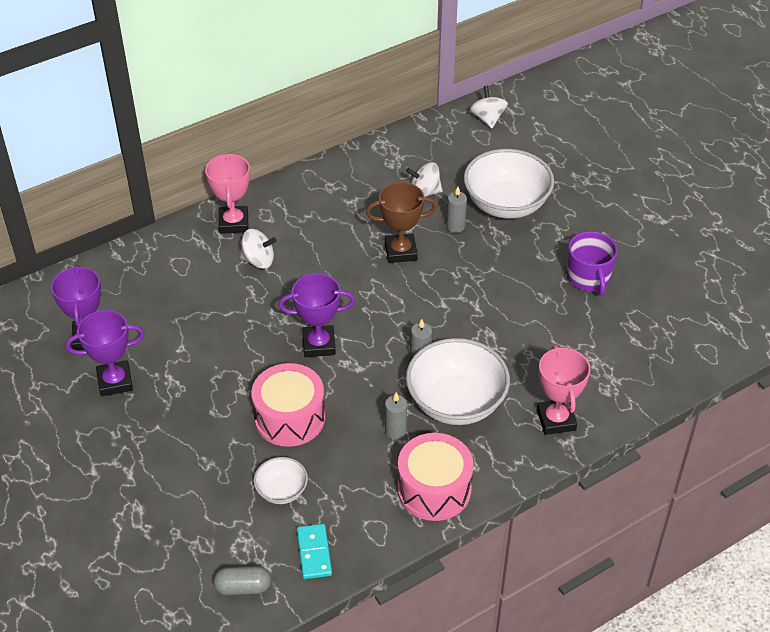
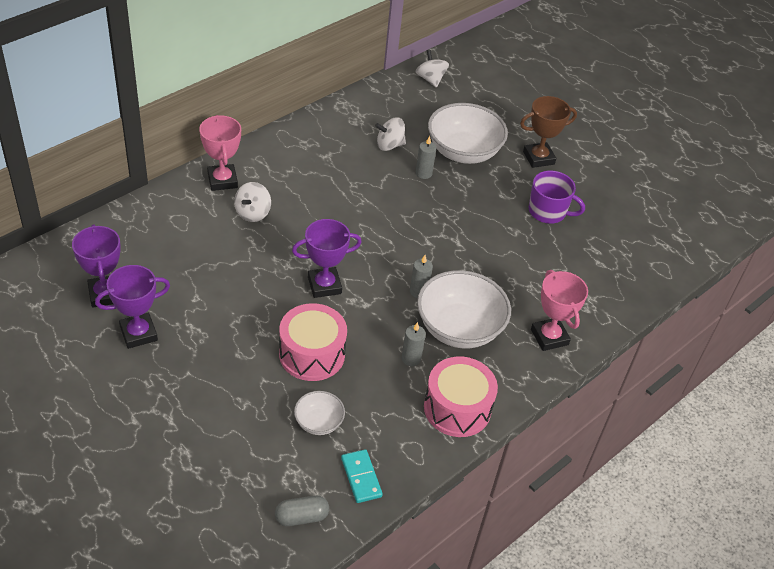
camera: 15 degrees left, 0 degrees up
white spinning top [240,229,277,269] -> white spinning top turned 120 degrees clockwise [234,182,271,222]
brown trophy [366,182,437,263] -> brown trophy moved to [520,96,577,168]
purple mug [567,231,618,295] -> purple mug turned 45 degrees counterclockwise [529,170,585,224]

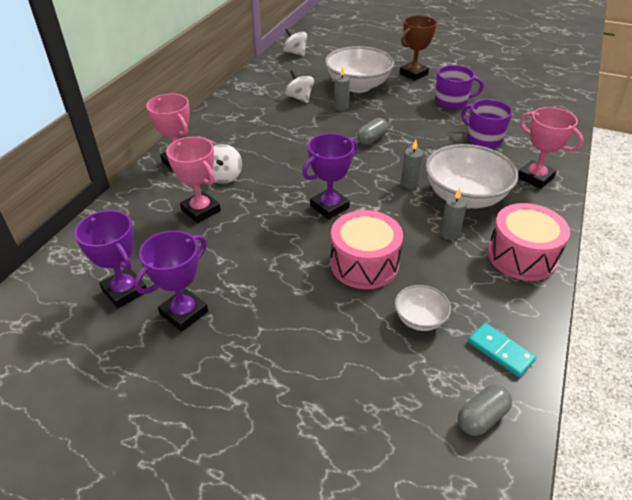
camera: 20 degrees left, 5 degrees down
white spinning top [375,118,406,151] -> white spinning top turned 90 degrees clockwise [285,70,314,103]
none -> pink trophy [166,137,221,223]
none -> grey capsule [357,118,388,145]
none -> purple mug [461,99,513,148]

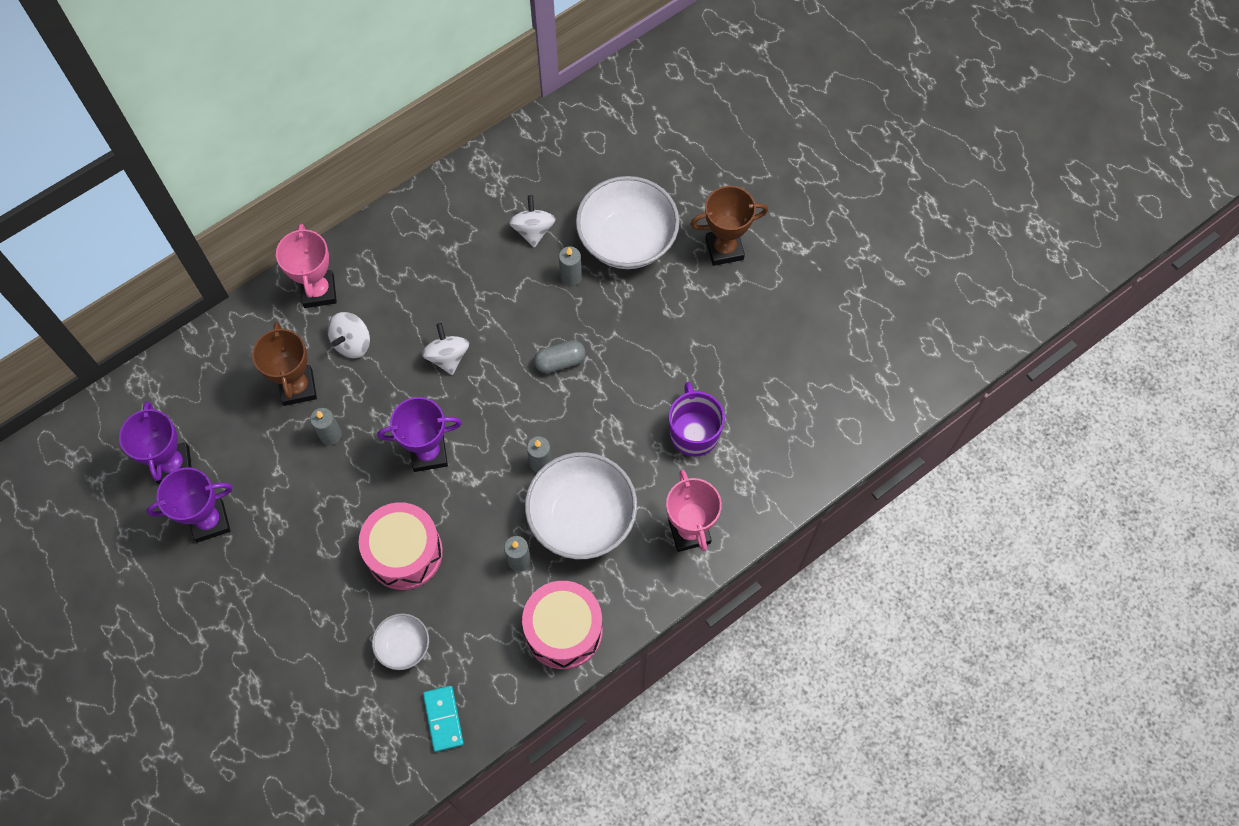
camera: 30 degrees right, 25 degrees up
pink trophy [166,137,221,223] -> brown trophy [252,322,317,406]
white spinning top [283,28,307,56] -> white spinning top moved to [421,323,469,375]
purple mug [435,65,484,109] -> none
grey capsule [458,385,512,436] -> none
none -> grey candle [310,408,342,445]

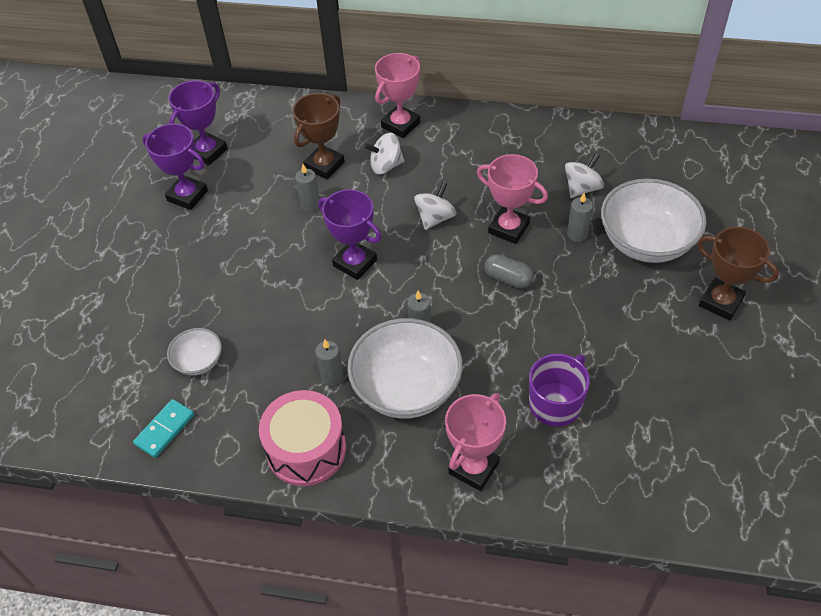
camera: 50 degrees right, 15 degrees down
pink drum [359,502,443,590] -> none
none -> pink trophy [477,154,548,244]

